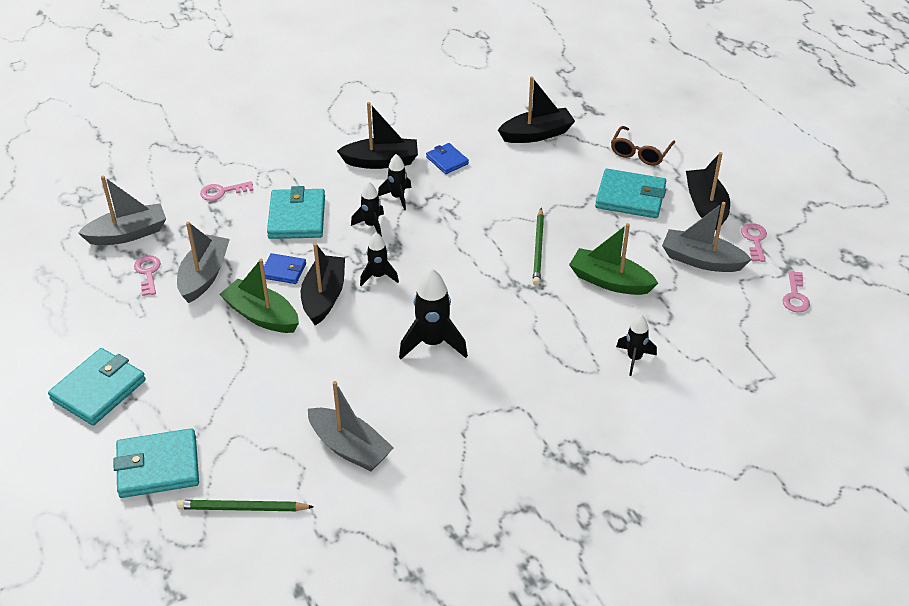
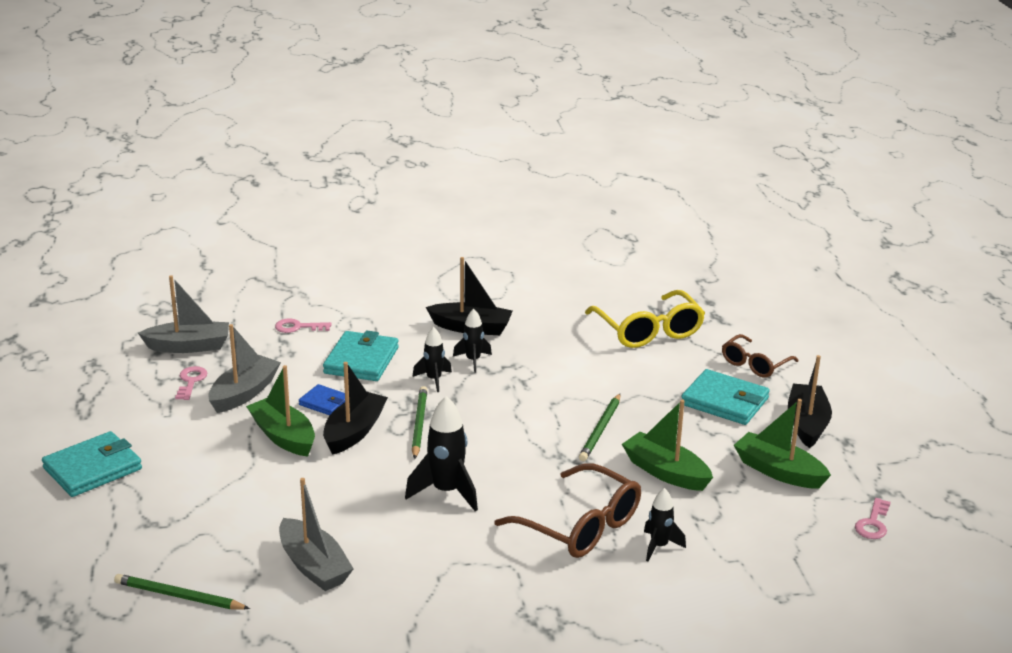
camera: 15 degrees right, 15 degrees down
turquoise wallet [114,428,199,498] -> none
black rocket [360,233,399,286] -> green pencil [412,386,427,459]
blue wallet [426,143,469,174] -> none
black boat [498,76,575,143] -> yellow glasses [585,290,705,348]
grey boat [662,202,752,272] -> green boat [734,399,831,489]
pink key [741,223,767,262] -> none
none -> brown glasses [494,463,641,558]

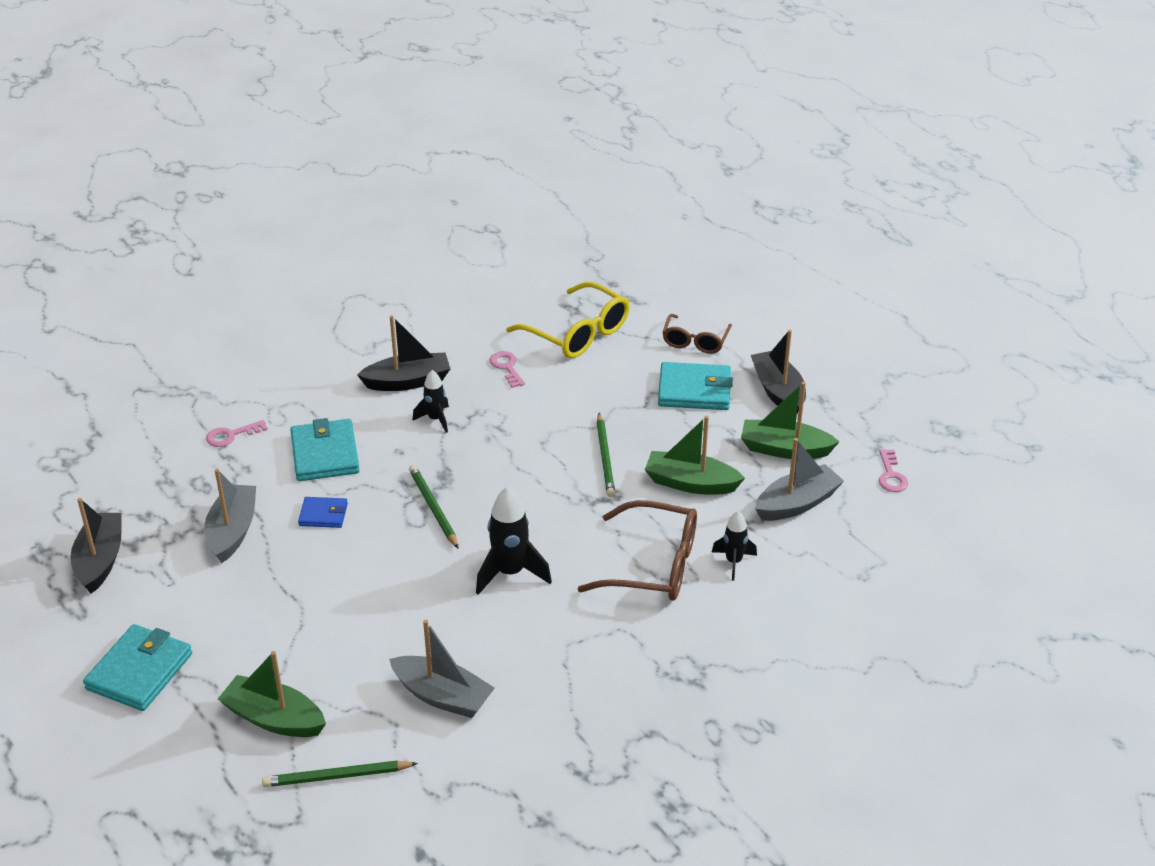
camera: 25 degrees left, 10 degrees up
grey boat [138,275,229,353] -> grey boat moved to [755,438,844,521]
pink key [175,366,207,400] -> pink key moved to [490,351,525,388]
green boat [246,365,315,457] -> green boat moved to [218,651,326,737]
black boat [323,362,388,455] -> black boat moved to [70,498,122,594]
black rocket [412,327,452,392] -> none

